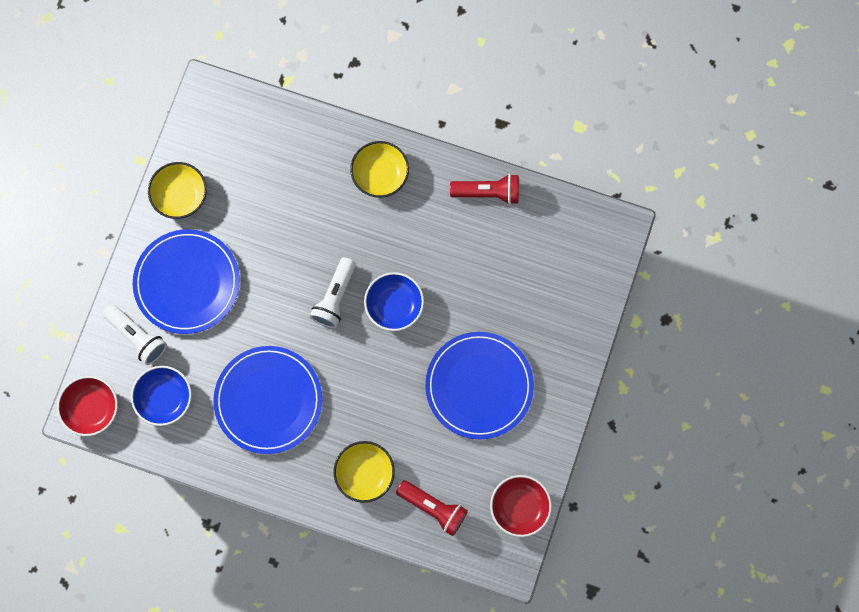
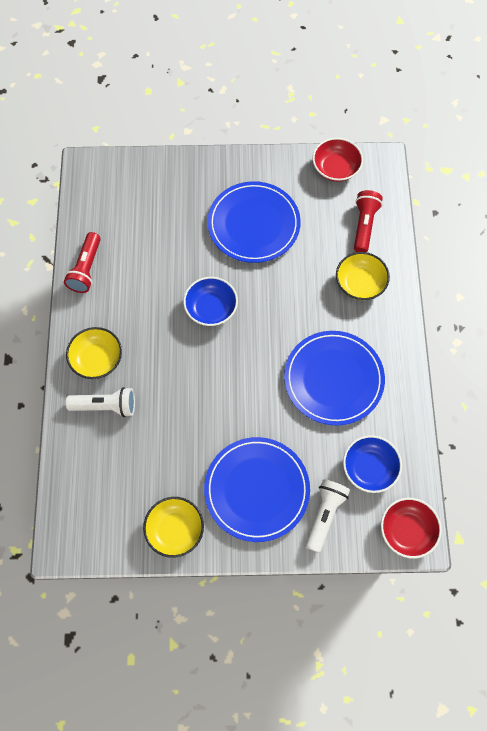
camera: 110 degrees left, 10 degrees down
white flashlight [310,257,356,328] -> white flashlight moved to [66,387,135,417]
red flashlight [450,174,519,205] -> red flashlight turned 150 degrees counterclockwise [64,232,101,293]

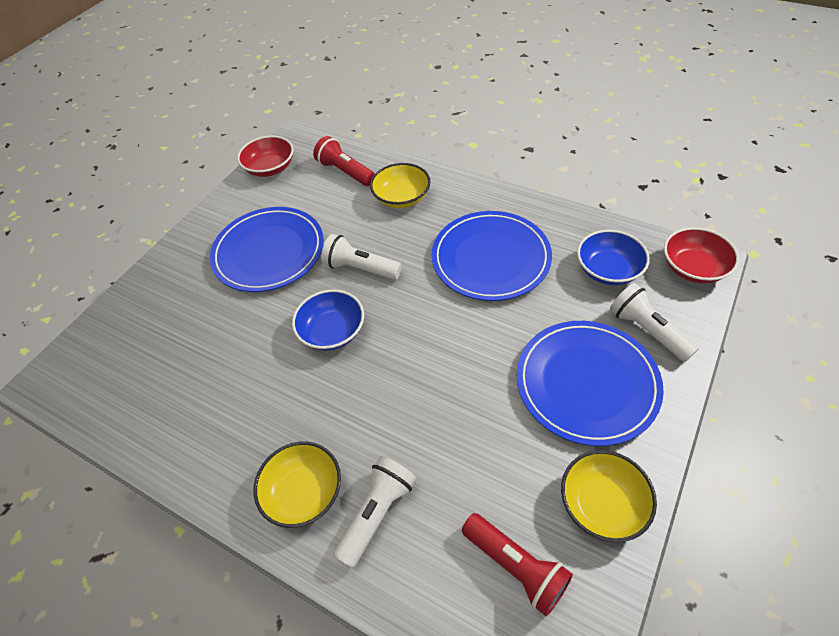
camera: 55 degrees left, 15 degrees down
red flashlight [64,232,101,293] -> red flashlight moved to [462,513,573,616]
none -> white flashlight [321,234,402,280]

